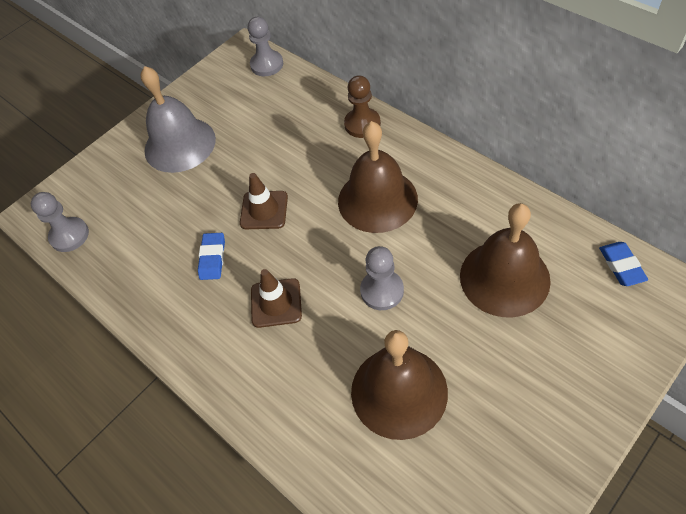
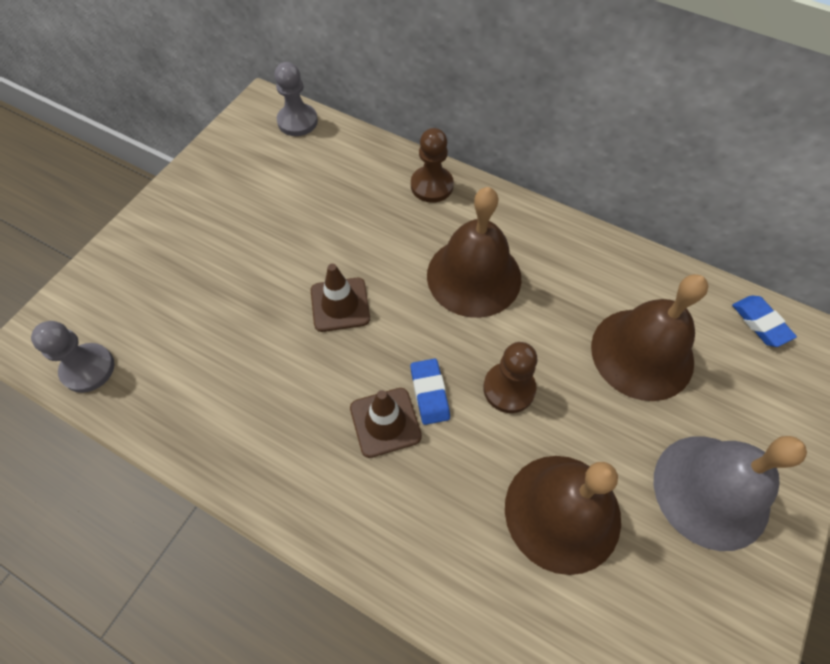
camera: 20 degrees left, 5 degrees up
grey bell [141,66,216,173] -> grey bell moved to [654,436,807,551]
blue eraser [198,233,225,280] -> blue eraser moved to [410,359,450,425]
grey pawn [360,246,404,310] -> brown pawn [483,342,538,413]

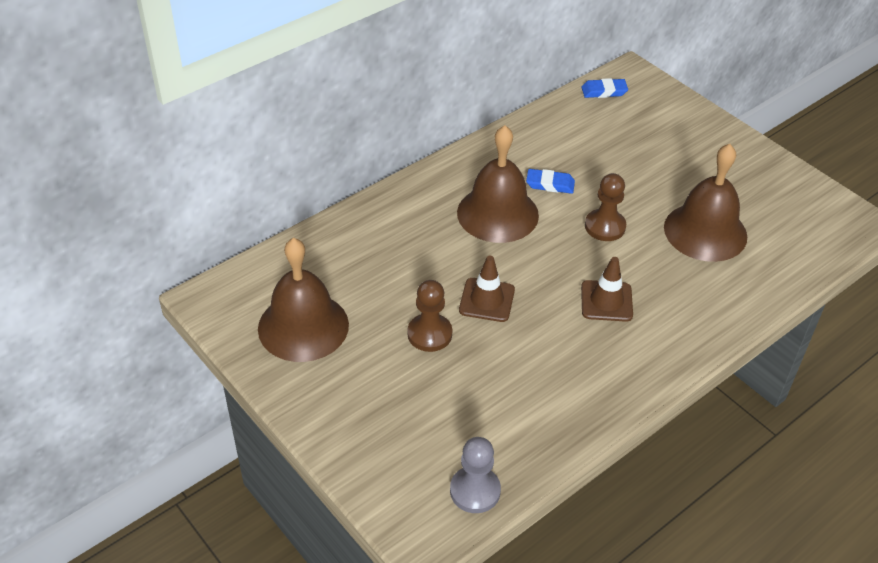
camera: 70 degrees left, 15 degrees down
grey pawn [275,62,318,136] -> none
blue eraser [410,359,450,425] -> blue eraser moved to [526,169,575,194]
brown pawn [411,128,454,203] -> brown pawn moved to [407,280,453,352]
brown bell [591,274,708,401] -> brown bell moved to [258,238,349,362]
grey bell [654,436,807,551] -> none

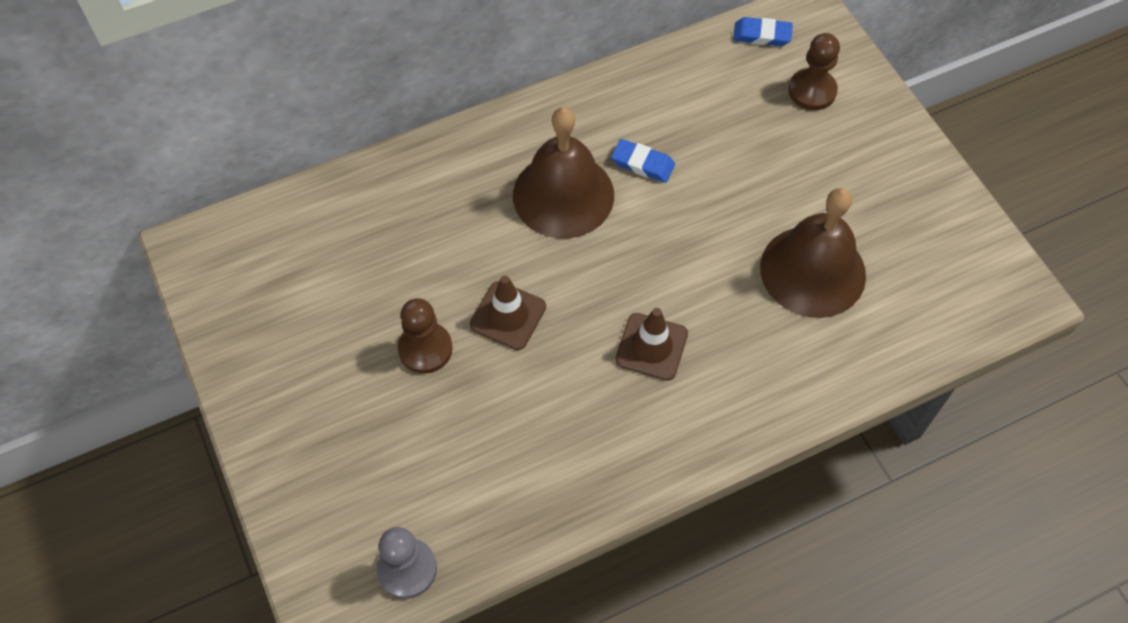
camera: 15 degrees right, 15 degrees up
brown bell [258,238,349,362] -> none
brown pawn [585,173,626,241] -> brown pawn moved to [788,33,840,110]

